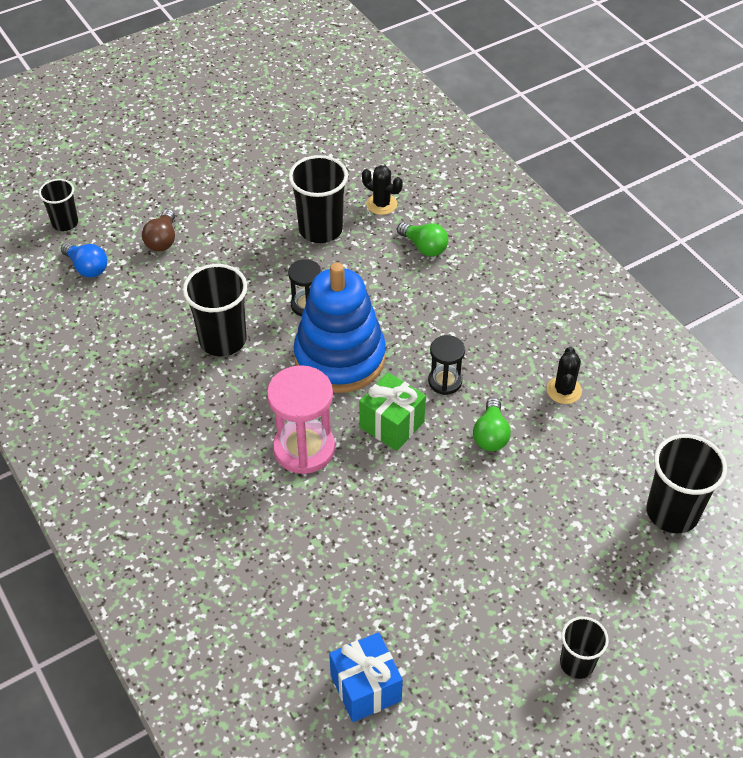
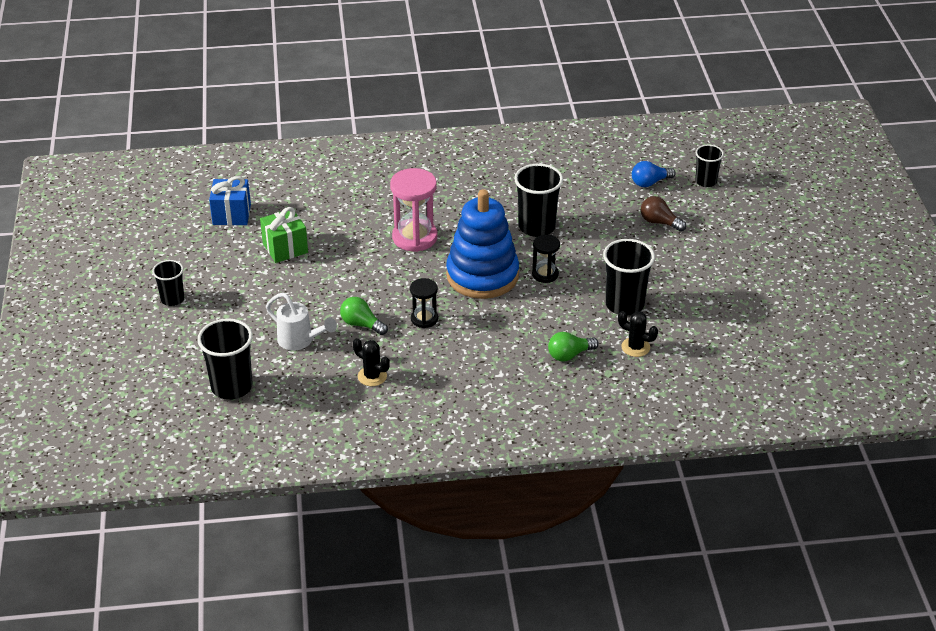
camera: 115 degrees right, 10 degrees down
green gift [359,373,426,451] -> green gift moved to [260,207,308,263]
black cactus [362,165,403,215] -> black cactus turned 60 degrees clockwise [618,311,658,357]
none -> white watering can [266,293,337,351]

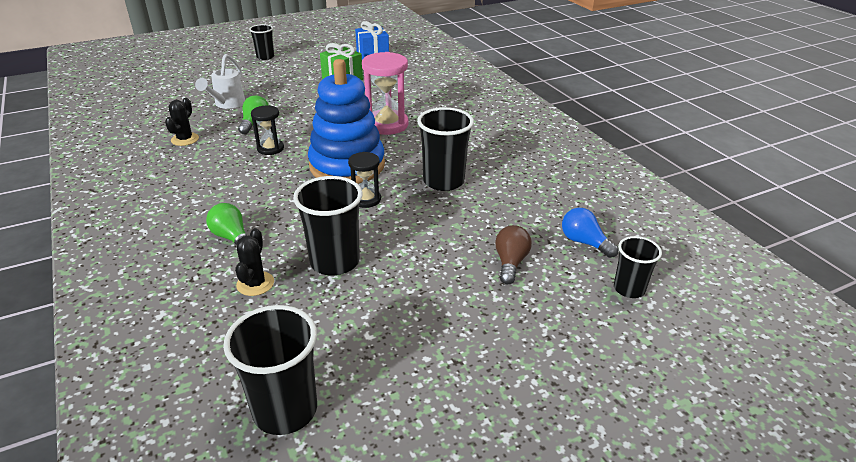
camera: 70 degrees right, 5 degrees down
black cup [197,319,253,400] -> black cup moved to [223,305,317,435]

